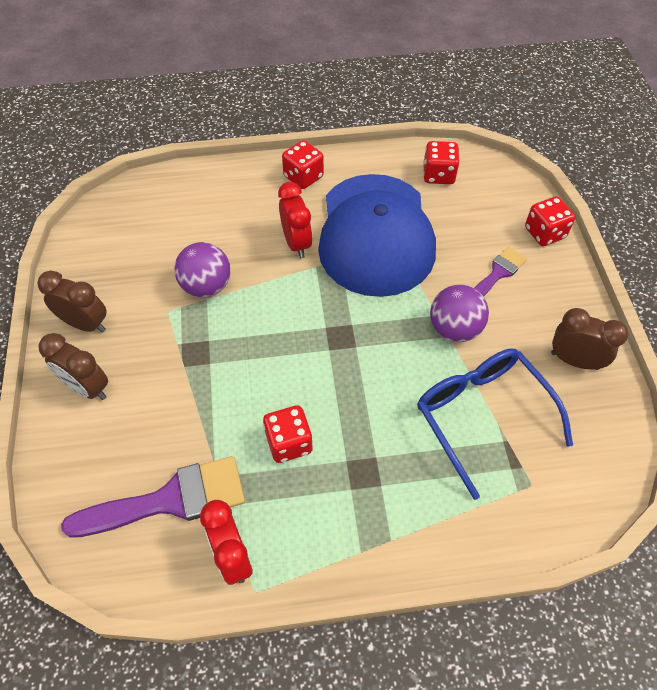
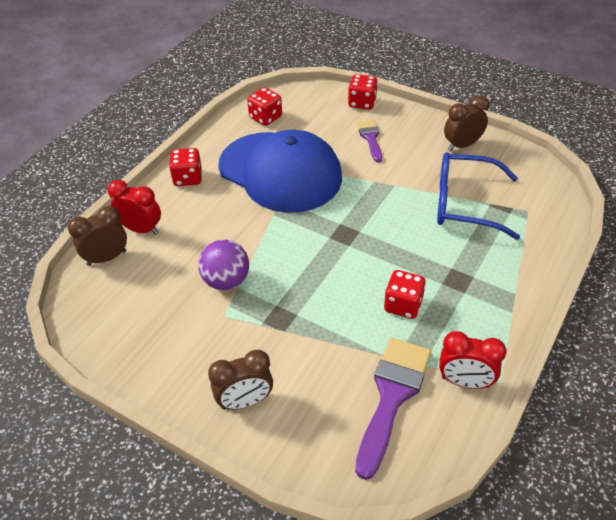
camera: 50 degrees left, 10 degrees down
brown clock [37,270,106,333] -> brown clock moved to [68,206,127,266]
red clock [278,182,313,258] -> red clock moved to [108,180,161,235]
purple ball [430,285,489,342] -> none

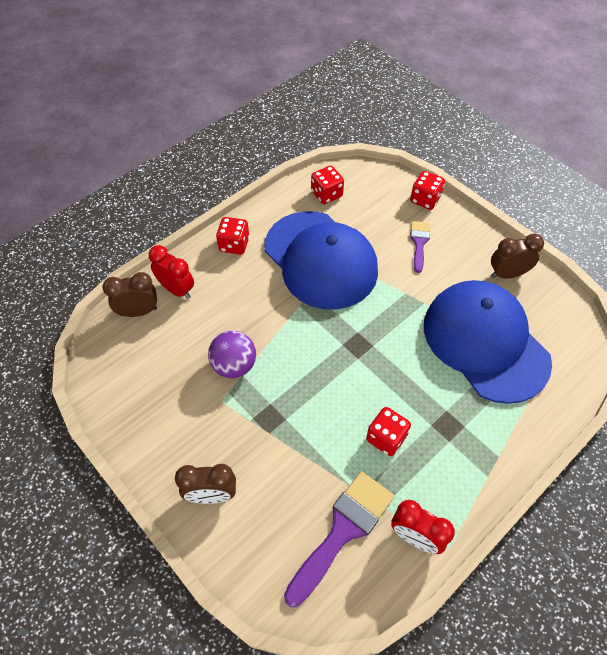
camera: 15 degrees right, 10 degrees up
blue glasses [437,152,520,240] -> blue cap [424,280,552,404]

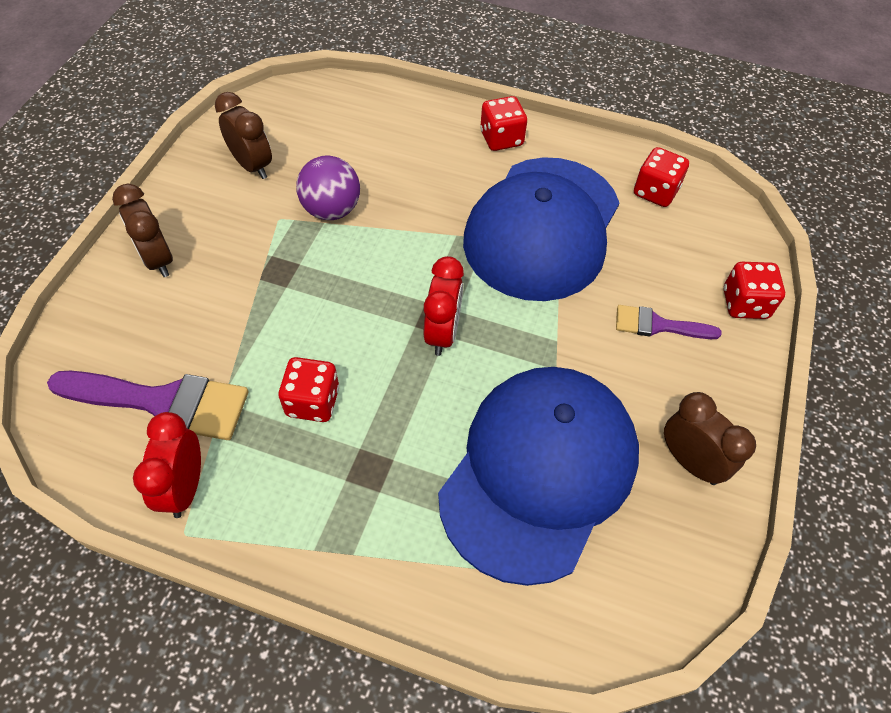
camera: 60 degrees right, 0 degrees up
brown clock [102,272,157,317] -> brown clock moved to [215,92,272,179]
red clock [149,245,194,299] -> red clock moved to [424,256,464,356]
purple brush [410,221,430,273] -> purple brush turned 150 degrees counterclockwise [616,305,722,339]

